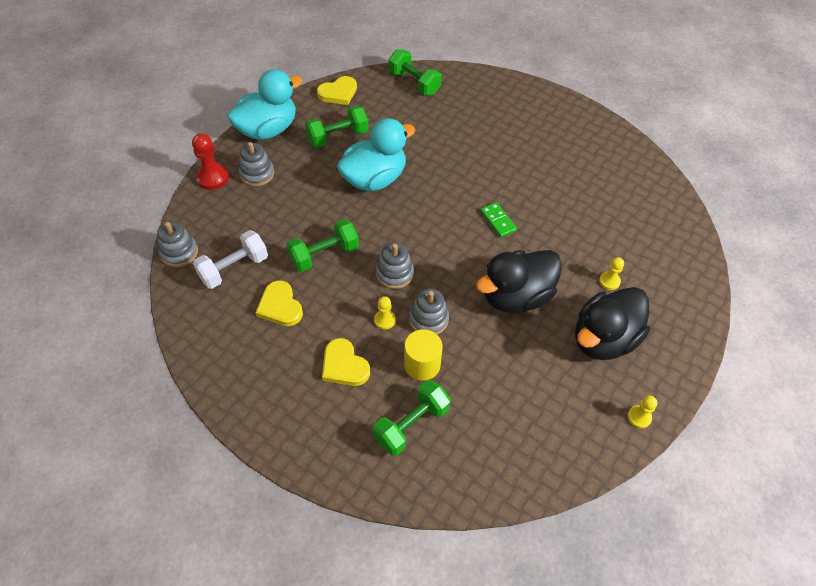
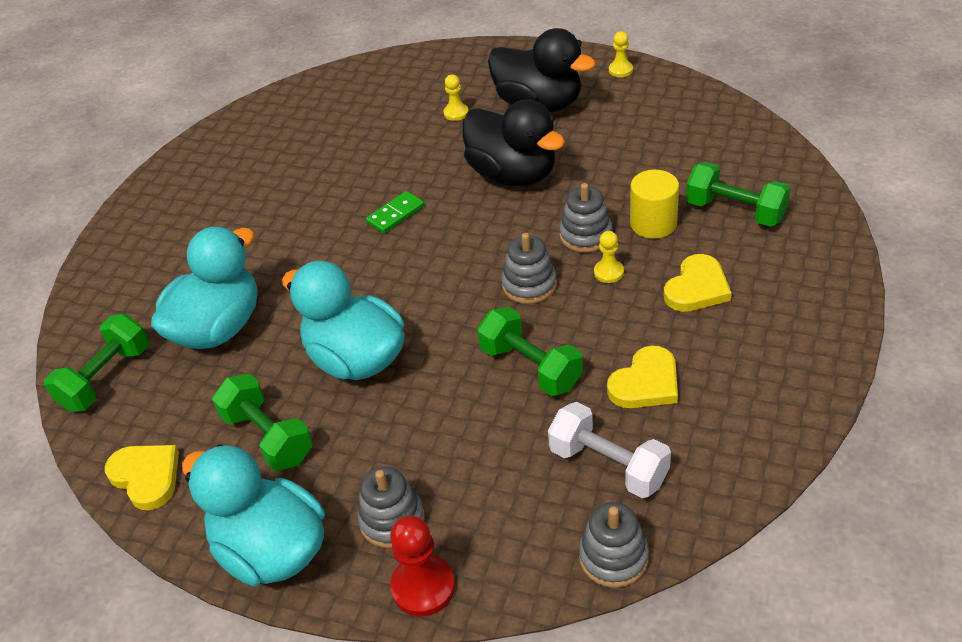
camera: 100 degrees left, 10 degrees down
none -> turquoise duck [151,227,257,349]

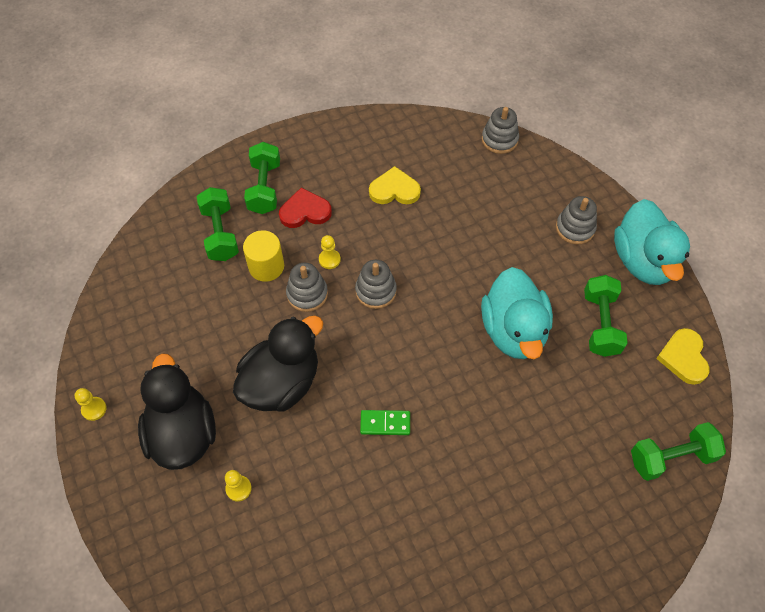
camera: 140 degrees left, 15 degrees up
turquoise duck [151,227,257,349] -> none
red pawn [390,515,455,616] -> none
black duck [462,99,565,186] -> black duck turned 45 degrees clockwise [233,315,323,412]
green dumbbell [477,307,583,396] -> green dumbbell moved to [244,142,280,214]
white dumbbell [548,402,671,498] -> none
yellow heart [664,254,732,312] -> red heart [279,188,332,228]

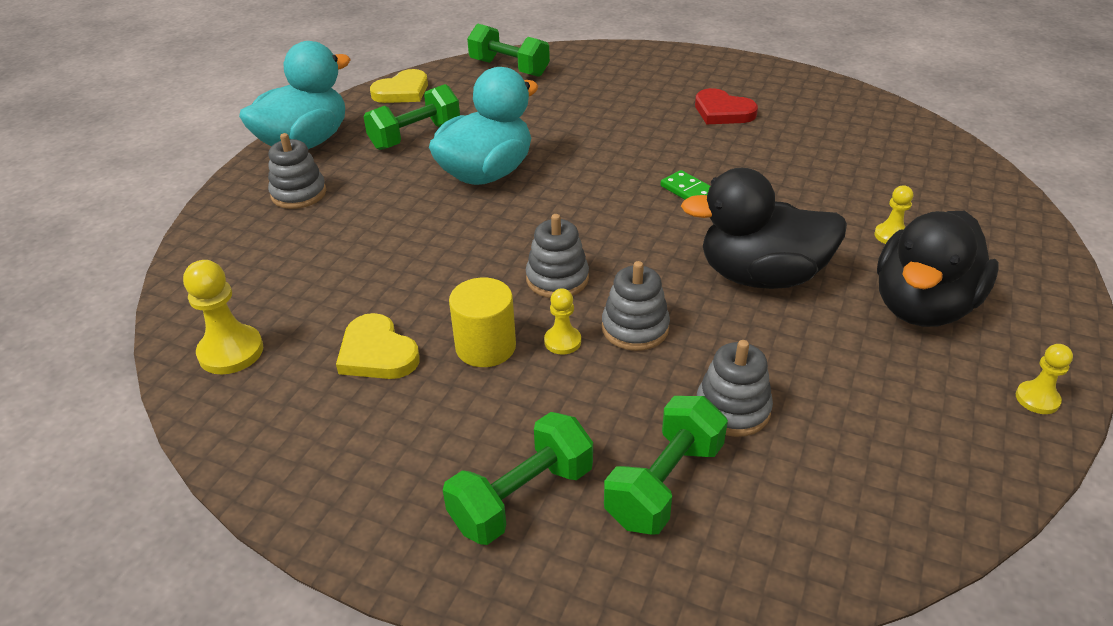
camera: 130 degrees left, 20 degrees down
yellow cylinder [243,230,284,282] -> yellow cylinder moved to [449,278,516,367]
red heart [279,188,332,228] -> red heart moved to [695,88,758,124]
grey stacking toy [482,107,519,154] -> grey stacking toy moved to [697,340,773,437]
none -> yellow pawn [183,260,263,374]

